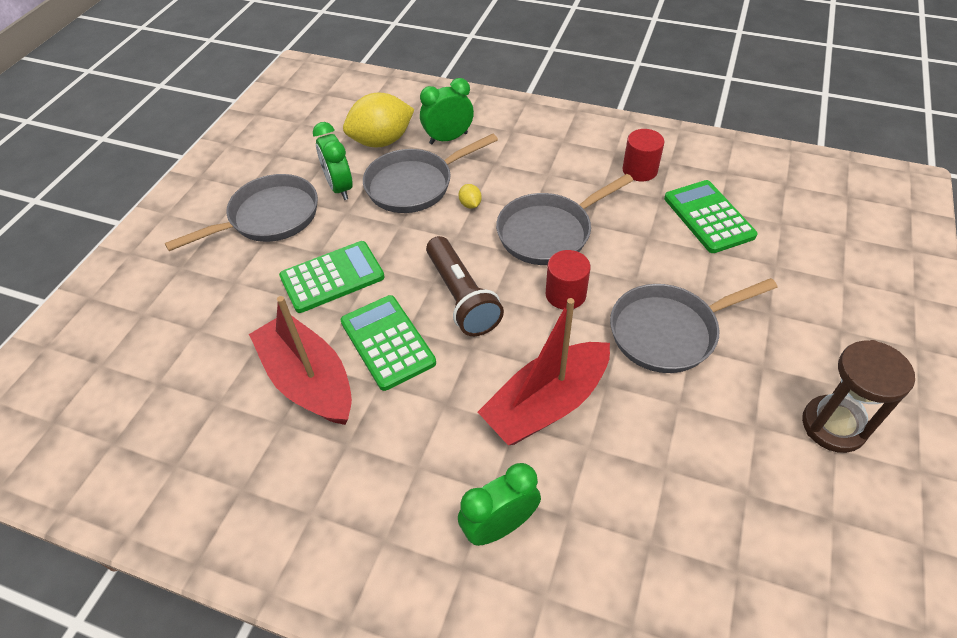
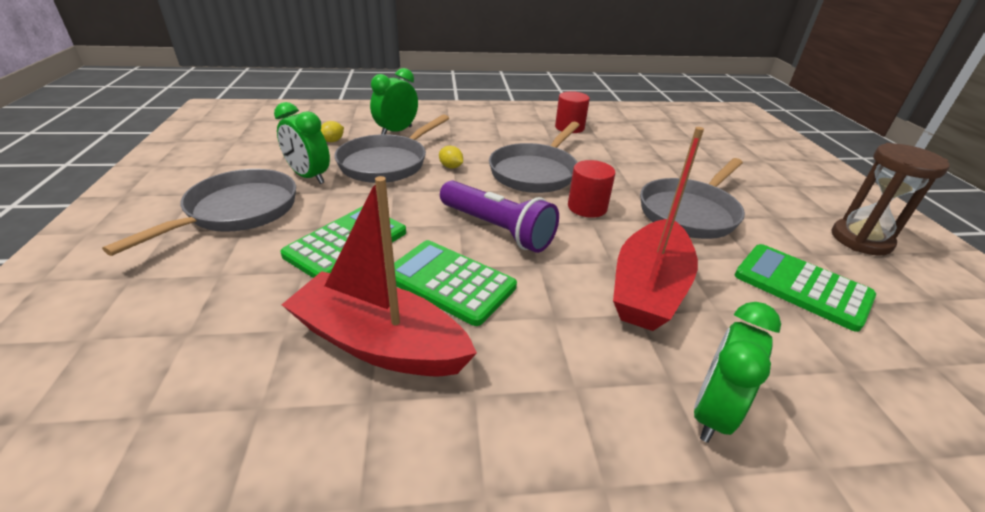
camera: 30 degrees left, 15 degrees down
yellow lemon [343,92,415,147] -> yellow lemon [321,121,344,142], size x0.40
brown flashlight [426,236,504,336] -> purple flashlight [440,181,559,253]
green calculator [664,180,758,253] -> green calculator moved to [735,244,876,332]

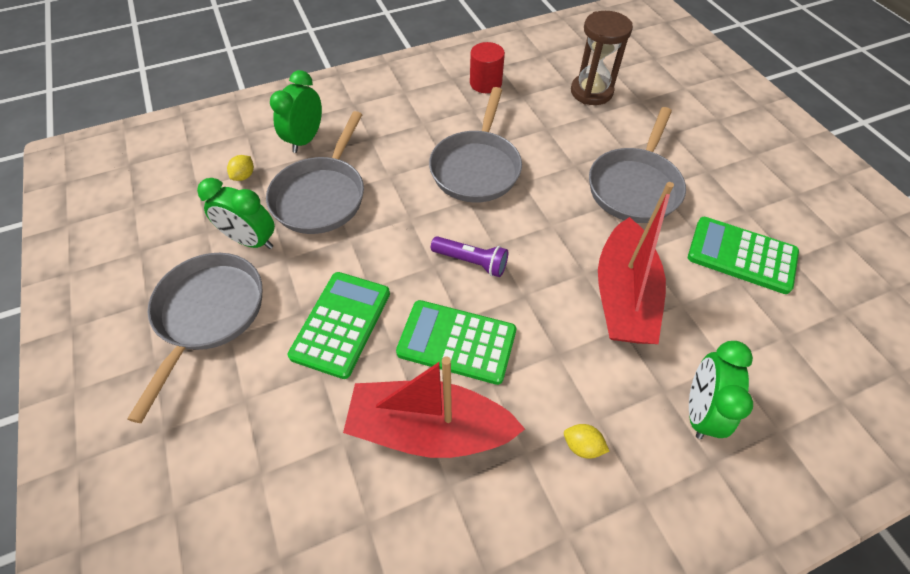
camera: 15 degrees left, 20 degrees up
yellow lemon [439,146,463,169] -> yellow lemon moved to [564,424,609,459]
purple flashlight [440,181,559,253] -> purple flashlight [431,236,508,277], size x0.62
red cylinder [568,160,615,218] -> none
brown hourglass [832,143,949,256] -> brown hourglass moved to [571,11,633,105]

